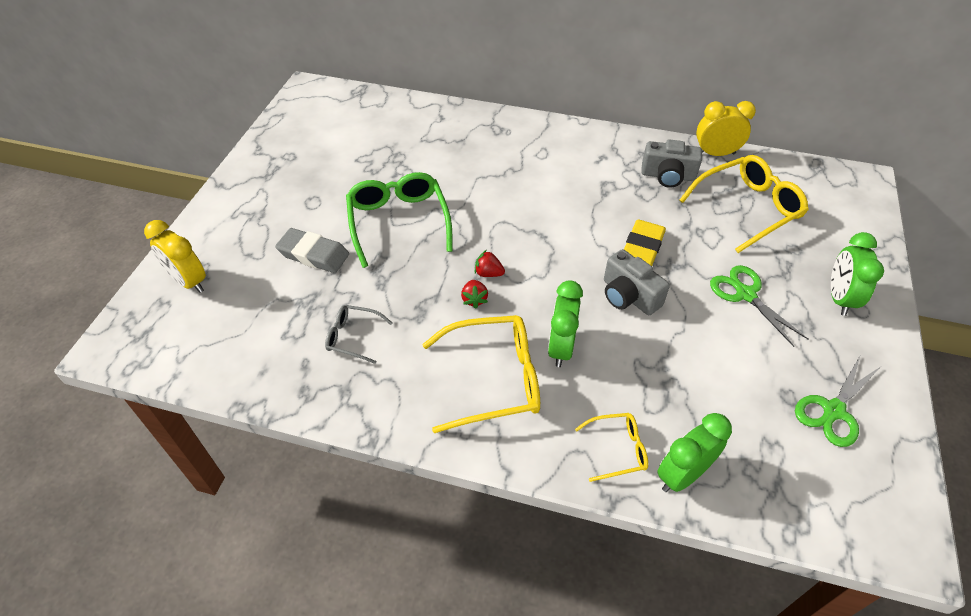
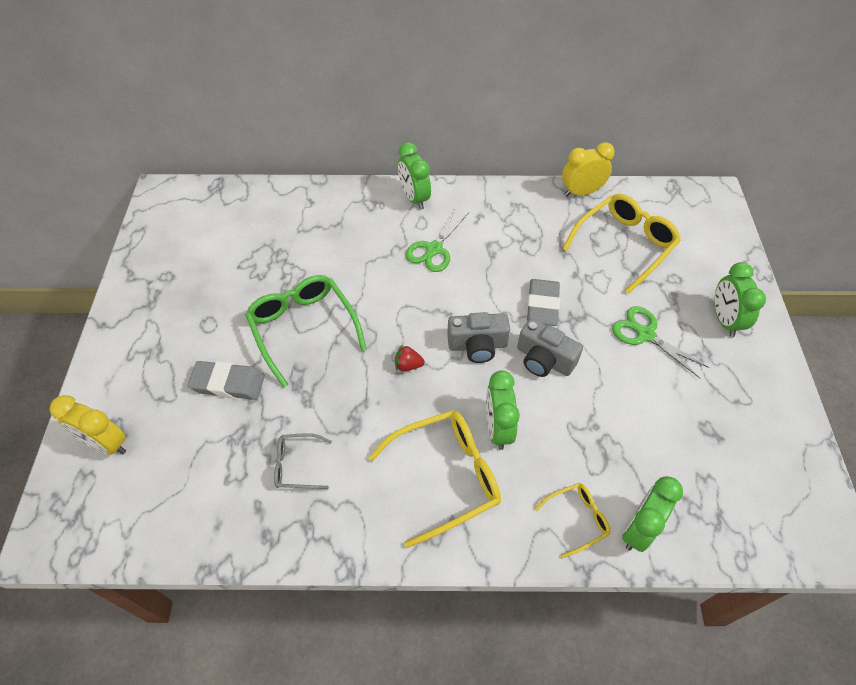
camera: 15 degrees left, 5 degrees up
red strawberry [461,280,488,309] -> none
yellow eraser [624,219,666,266] -> grey eraser [527,279,560,326]
grey camera [641,139,702,188] -> grey camera moved to [447,312,510,363]
green scissors [795,356,880,447] -> green scissors moved to [406,209,469,272]
none -> green clock [398,142,431,210]

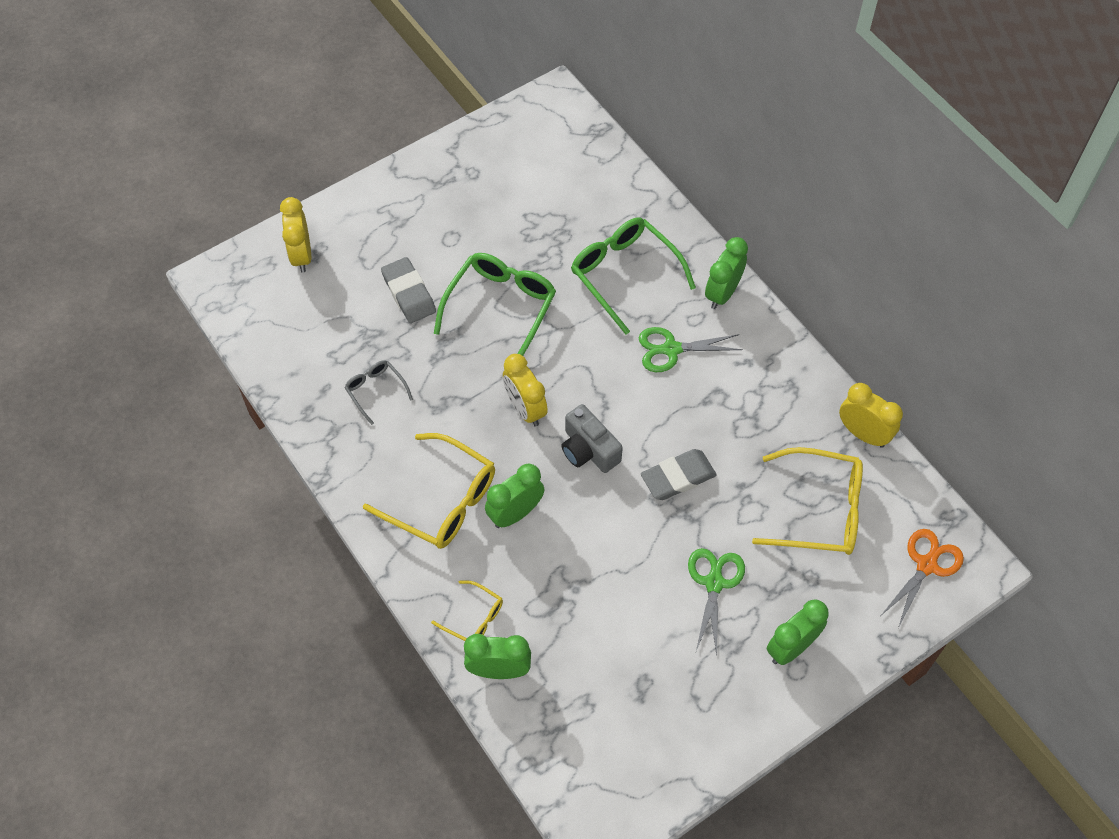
camera: 55 degrees right, 5 degrees up
red strawberry [395,344,425,371] -> yellow clock [503,354,548,427]
grey camera [517,318,583,377] -> none
none -> green glasses [571,218,696,334]
none -> orange scissors [881,529,964,628]

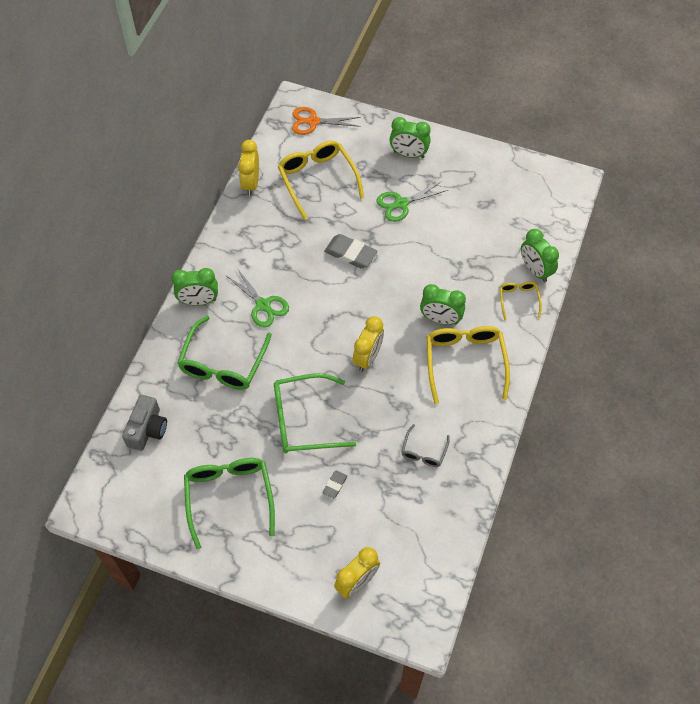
camera: 125 degrees left, 0 degrees up
grey eraser [381,257,436,323] -> grey eraser [323,470,347,499], size x0.53
grey camera [561,404,623,473] -> grey camera moved to [122,395,167,451]
none -> green glasses [184,458,275,549]

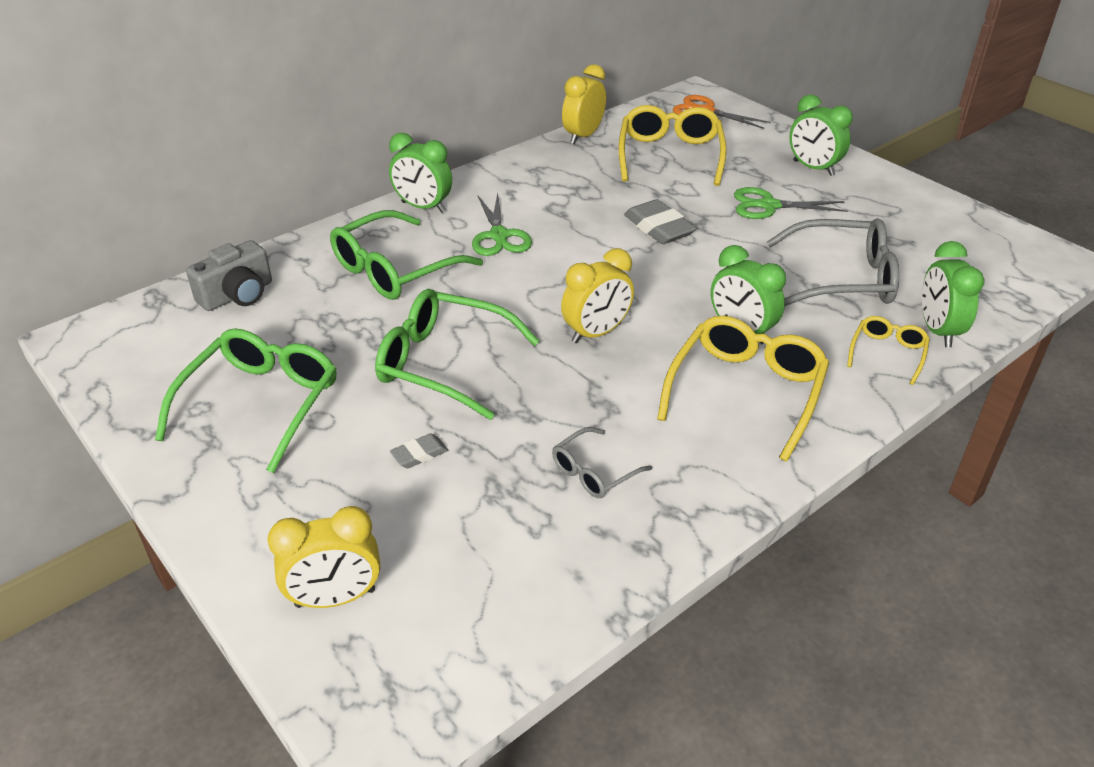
camera: 30 degrees right, 20 degrees down
none -> grey glasses [767,218,899,306]

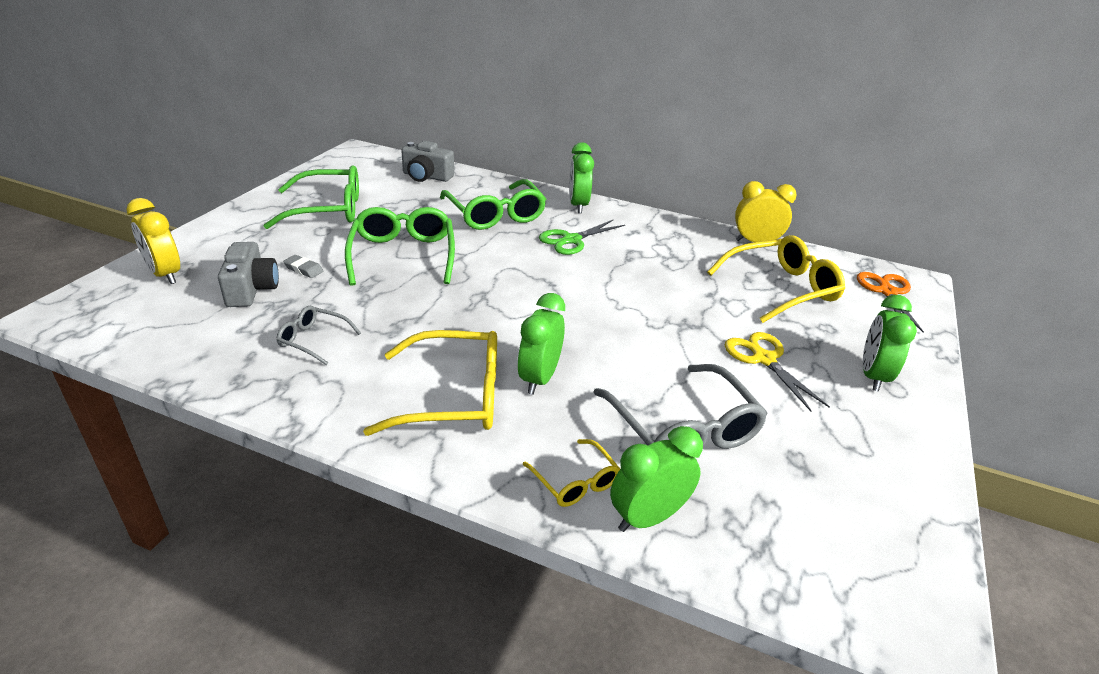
camera: 60 degrees right, 5 degrees down
green glasses [330,210,483,300] -> green glasses turned 135 degrees counterclockwise [440,179,546,230]
yellow clock [561,248,634,343] -> none
grey eraser [624,199,697,244] -> none
green scissors [734,187,848,219] -> yellow scissors [725,332,830,411]
yellow glasses [847,316,930,385] -> yellow glasses turned 60 degrees clockwise [523,439,620,507]
none -> grey camera [218,242,279,307]

